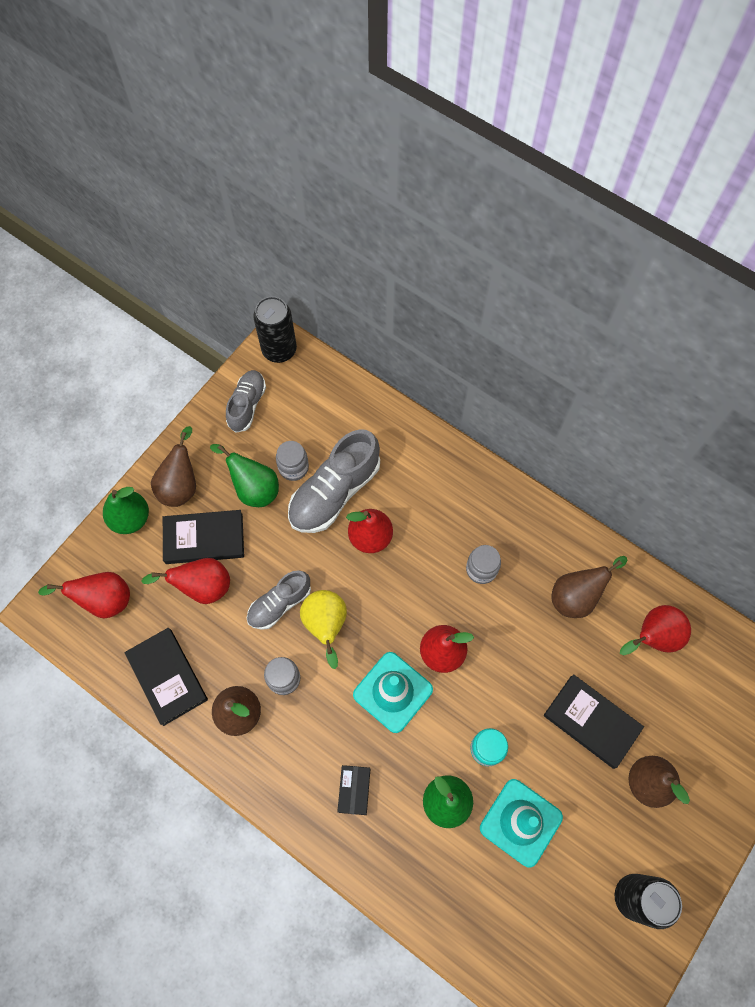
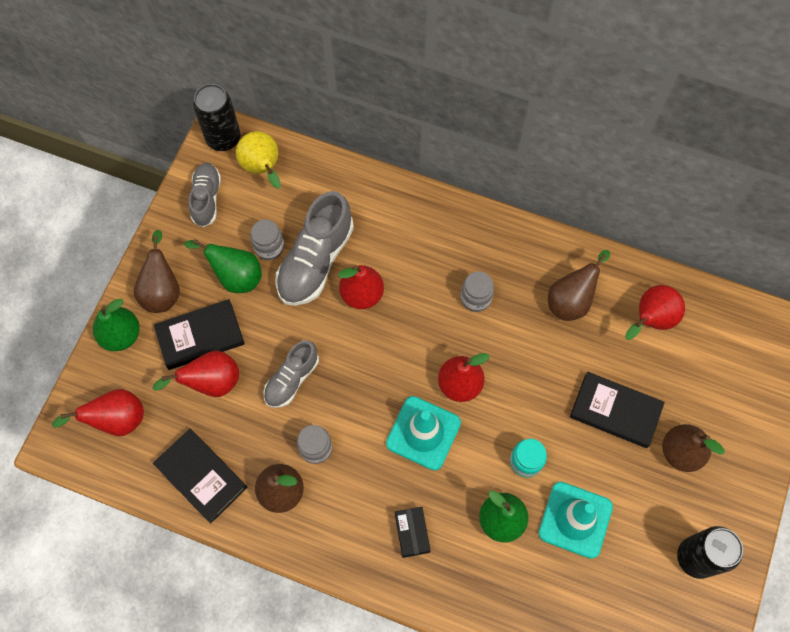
camera: 15 degrees left, 0 degrees up
yellow pear [300,590,347,669] -> yellow pear moved to [236,131,281,188]

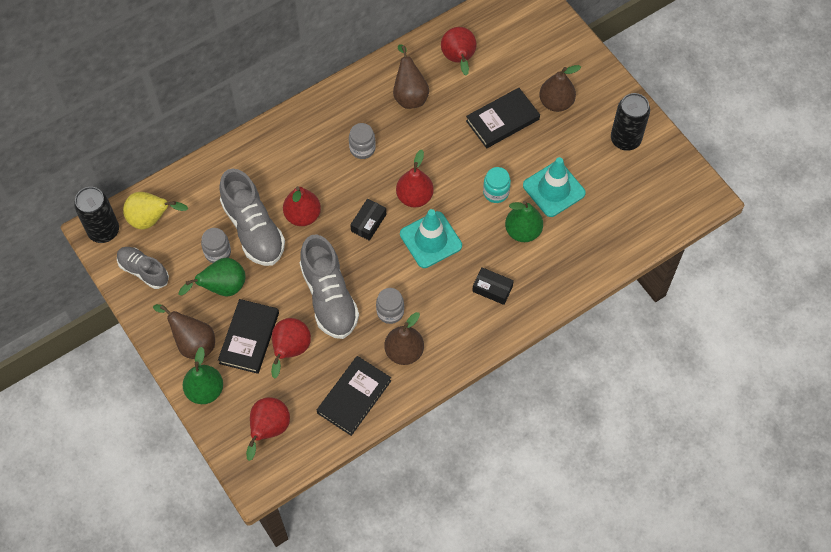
camera: 55 degrees left, 5 degrees down
black book [153,429,247,523] -> black book turned 45 degrees counterclockwise [317,356,391,436]
grey shoe [263,340,319,408] -> grey shoe [300,234,359,339], size x1.65
none -> black box [350,199,386,241]

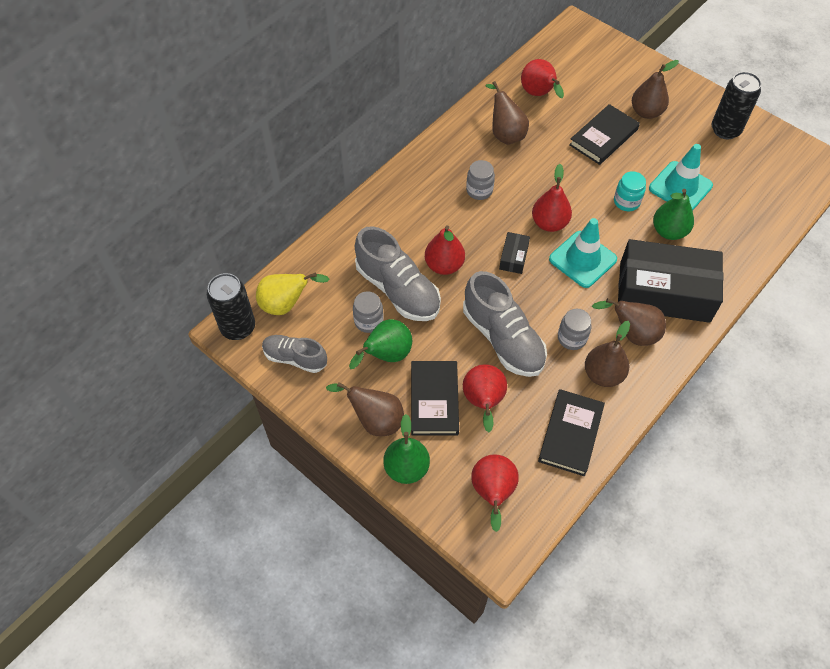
camera: 15 degrees left, 5 degrees down
black box [472,267,514,305] -> black box [618,239,723,323], size x2.48
none -> brown pear [592,298,666,346]

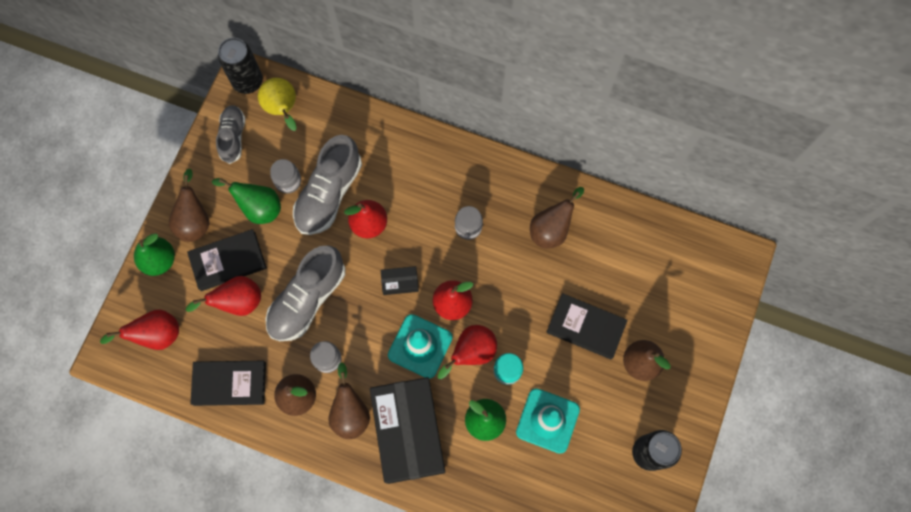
camera: 70 degrees right, 15 degrees up
red pear [521,59,564,98] -> red pear moved to [437,325,497,379]

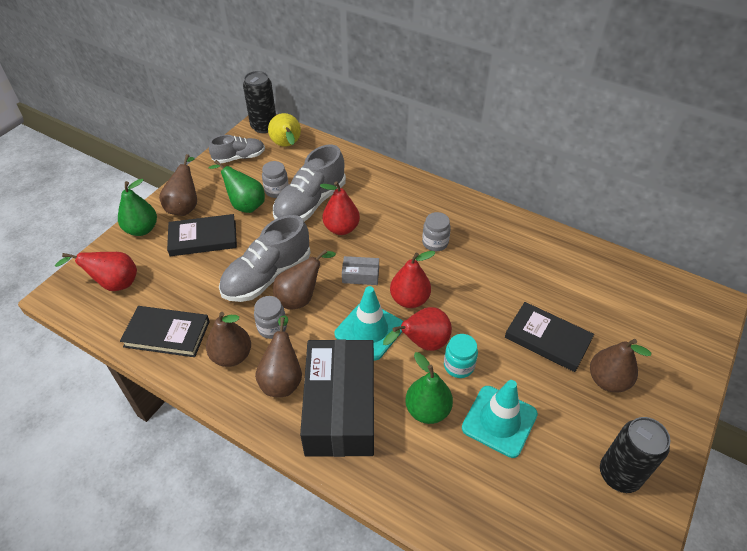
camera: 10 degrees right, 25 degrees down
red pear [186,276,261,316] -> none
grey shoe [216,105,245,164] -> grey shoe turned 60 degrees clockwise [209,135,265,164]
black box [381,266,419,295] -> grey box [342,256,379,285]
brown pear [530,187,584,248] -> brown pear moved to [273,249,336,310]

